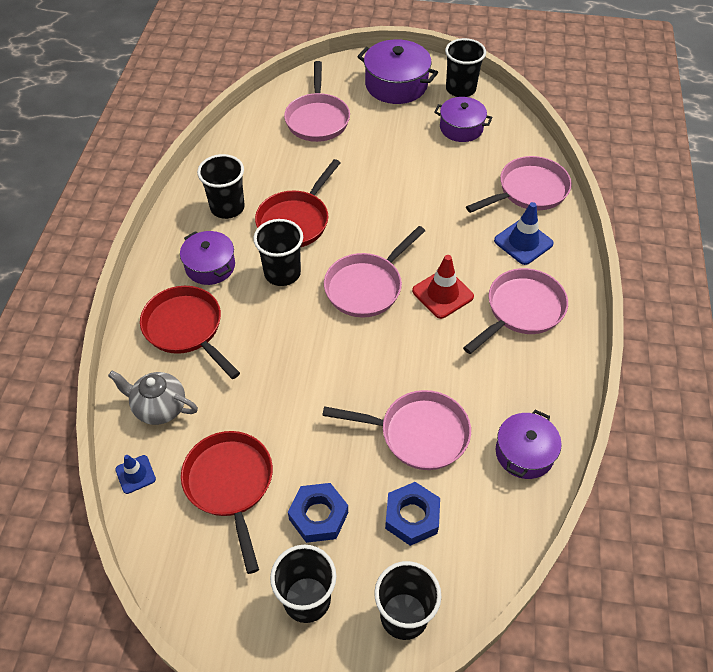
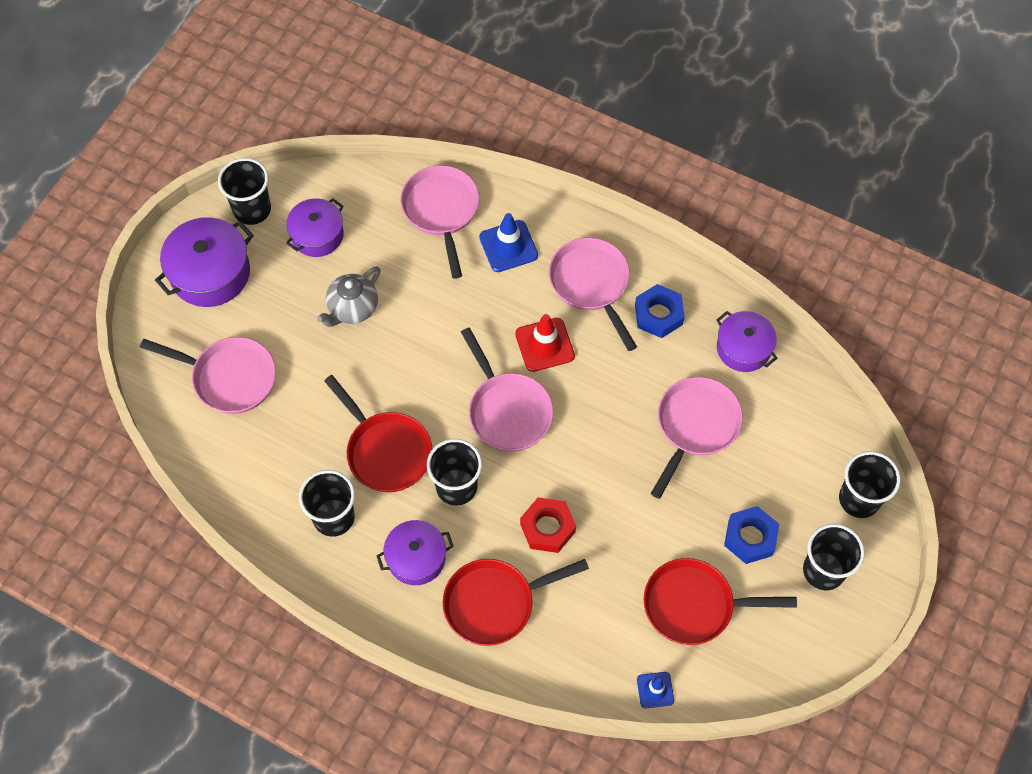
camera: 70 degrees left, 10 degrees up
grey teapot [108,371,198,425] -> grey teapot moved to [317,266,381,327]
blue nut [385,482,440,546] -> blue nut moved to [635,284,685,338]
none -> red nut [520,497,576,553]

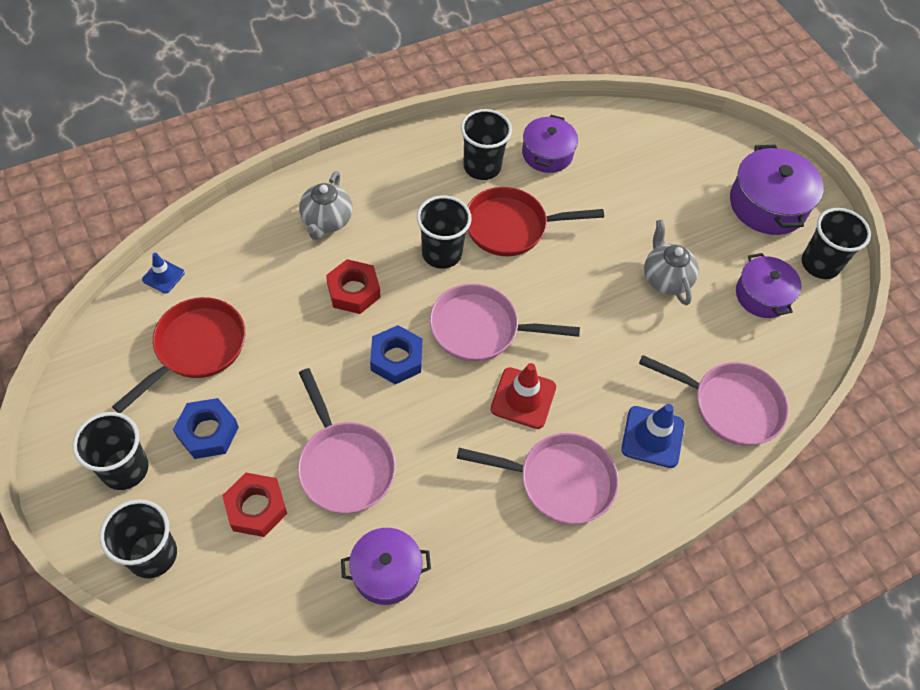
camera: 120 degrees right, 5 degrees down
pink pan [140,337,276,414] -> none
purple pot [376,520,454,585] -> purple pot moved to [522,115,578,173]
red pan [443,559,589,646] -> grey teapot [299,171,353,240]
blue nut [635,284,685,338] -> blue nut moved to [370,325,422,384]
none -> red nut [222,473,287,537]

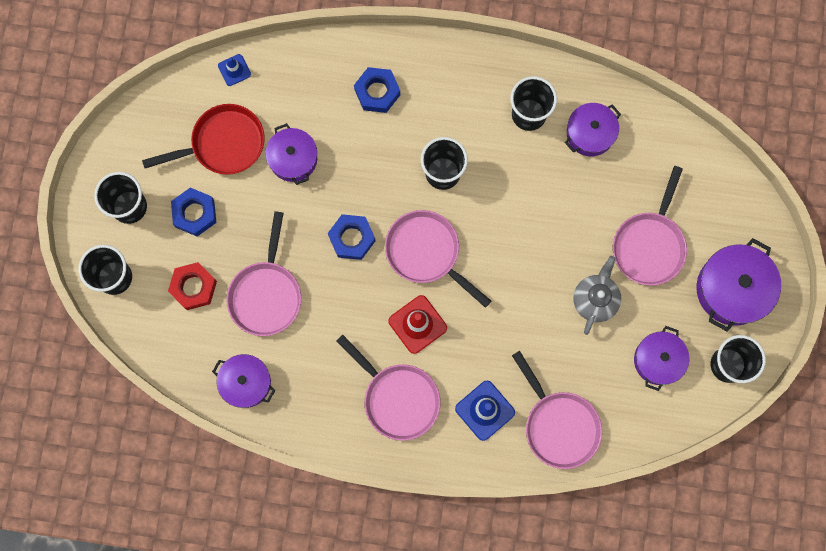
camera: 40 degrees right, 20 degrees up
grey teapot [299,171,353,240] -> blue nut [354,67,400,113]
red nut [326,259,380,314] -> none
red pan [467,187,604,256] -> none
none -> purple pot [265,123,317,185]
none -> pink pan [613,166,687,286]

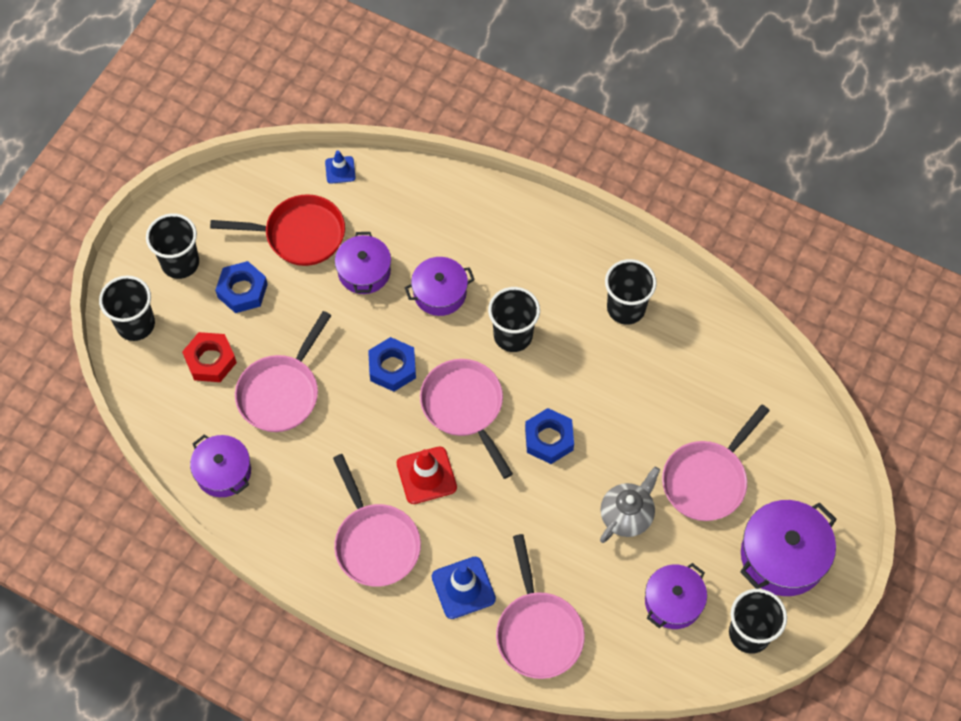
camera: 20 degrees right, 15 degrees down
blue nut [354,67,400,113] -> blue nut moved to [525,408,574,464]
purple pot [565,103,621,156] -> purple pot moved to [404,257,475,316]

